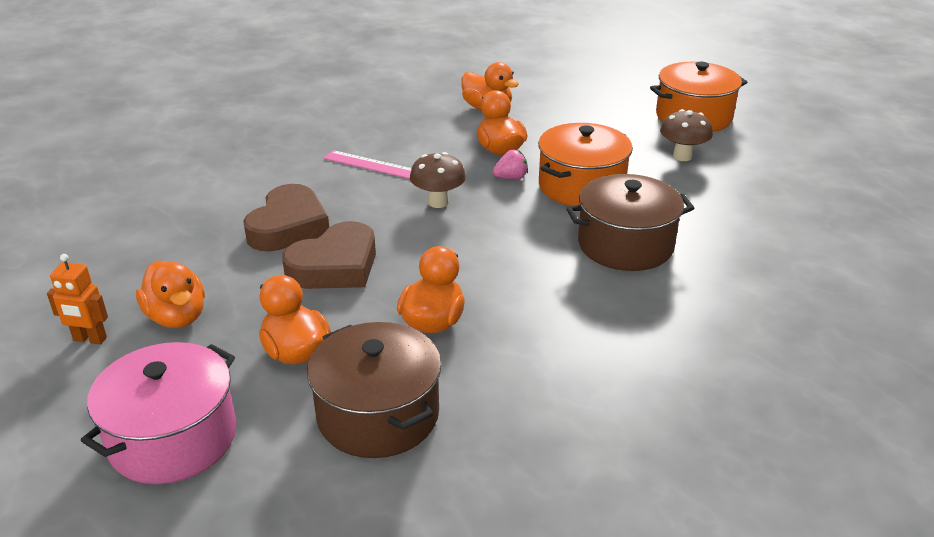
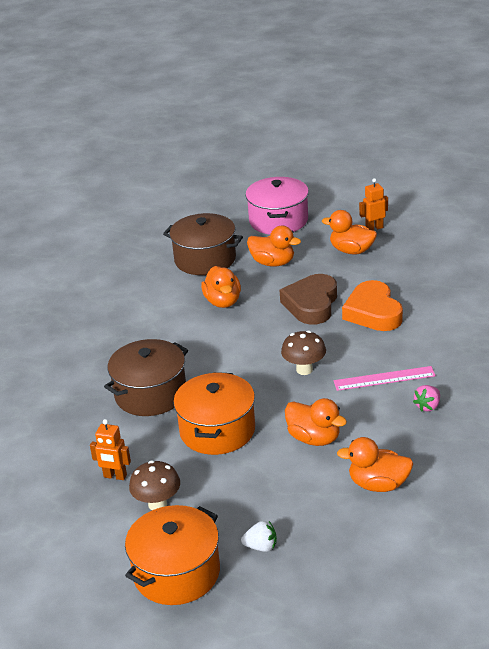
camera: 150 degrees right, 0 degrees up
brown heart [243,184,329,251] -> orange heart [342,280,403,331]
pink strawberry [493,150,528,179] -> pink strawberry moved to [413,385,440,412]
none -> orange robot [90,419,131,480]
none -> white strawberry [241,521,277,552]

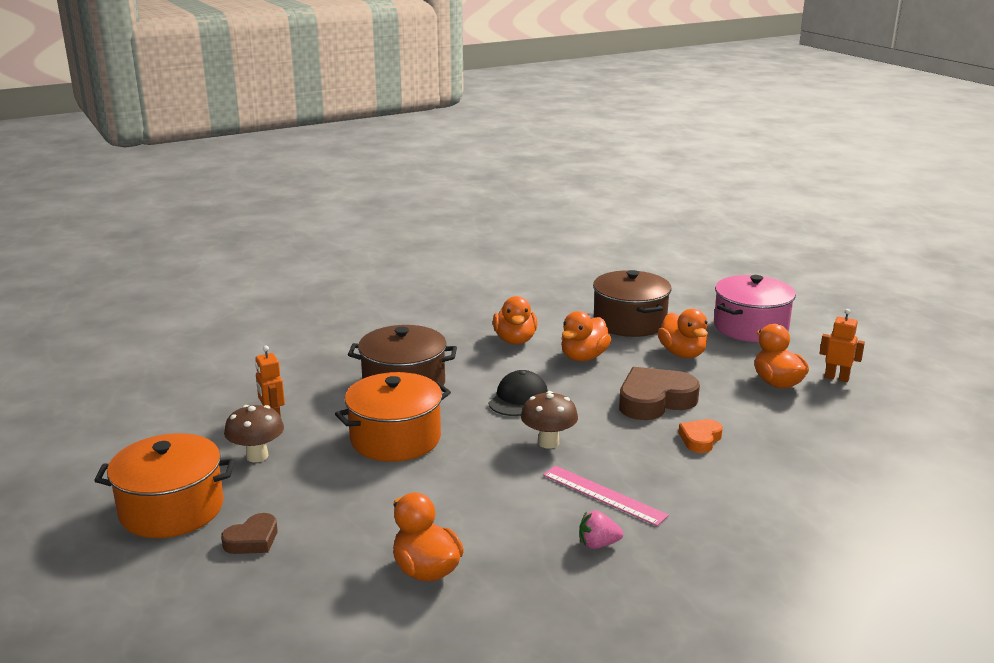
camera: 45 degrees right, 10 degrees down
white strawberry [241,521,277,552] -> brown heart [221,513,277,554]
orange duck [285,398,347,446] -> orange duck moved to [493,296,537,345]
orange heart [342,280,403,331] -> orange heart [678,419,723,453], size x0.54
none -> black cap [489,370,548,416]

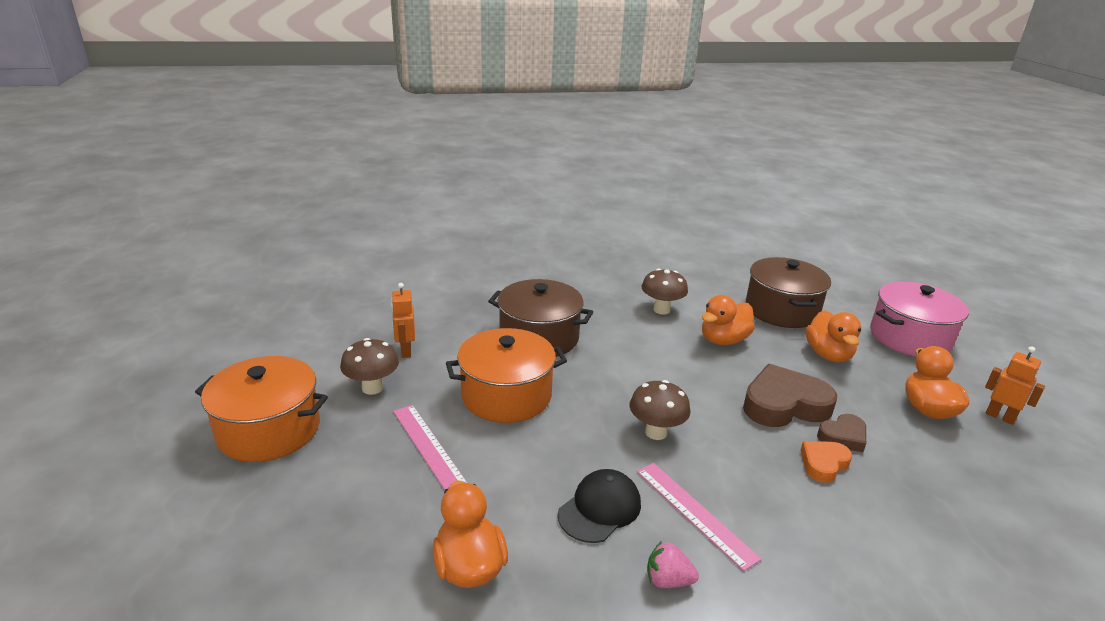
camera: 15 degrees right, 5 degrees up
brown heart [221,513,277,554] -> brown heart moved to [817,414,866,452]
black cap [489,370,548,416] -> black cap moved to [558,469,641,543]
orange duck [493,296,537,345] -> brown mushroom [641,269,688,315]
none -> pink ruler [393,405,467,490]

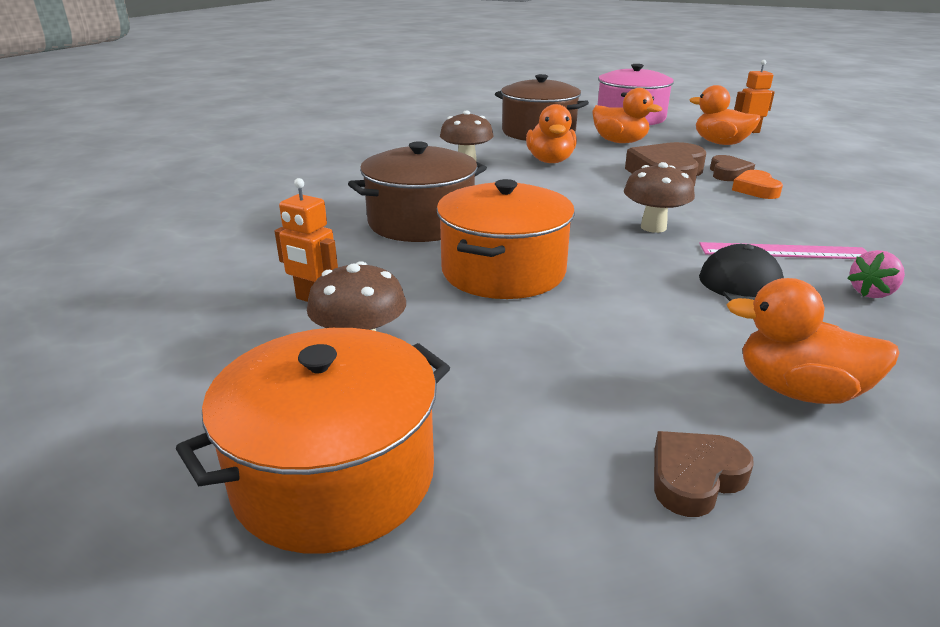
camera: 50 degrees left, 0 degrees up
pink ruler [393,405,467,490] -> none
none -> brown heart [654,431,753,517]

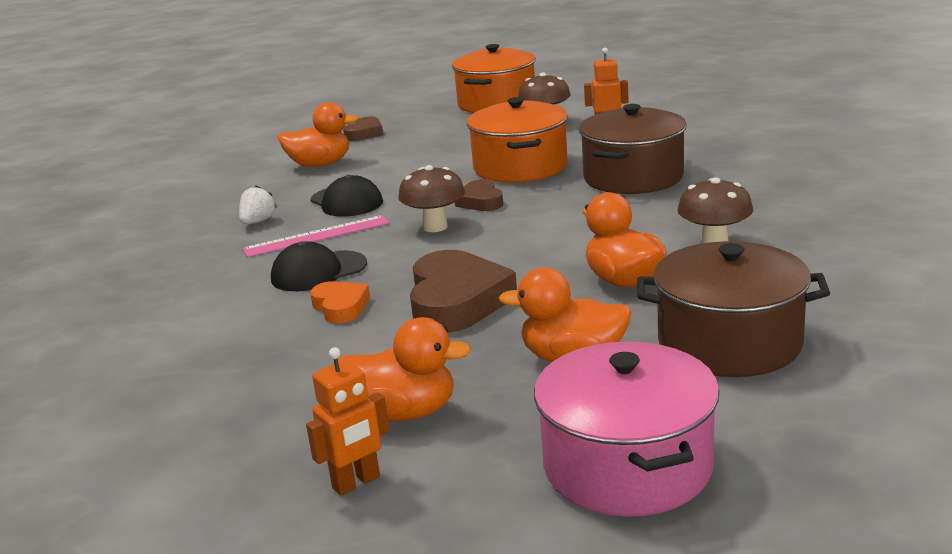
camera: 155 degrees right, 5 degrees down
brown heart [710,155,755,181] -> brown heart moved to [455,179,503,211]
pink strawberry [847,250,905,298] -> white strawberry [239,185,277,224]
none -> black cap [271,241,367,291]

